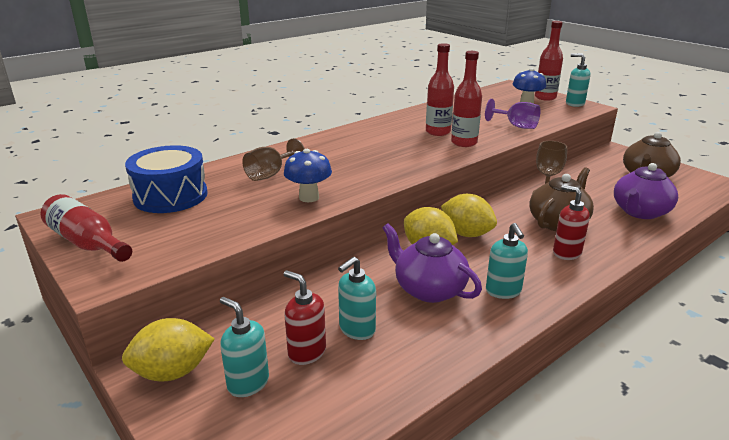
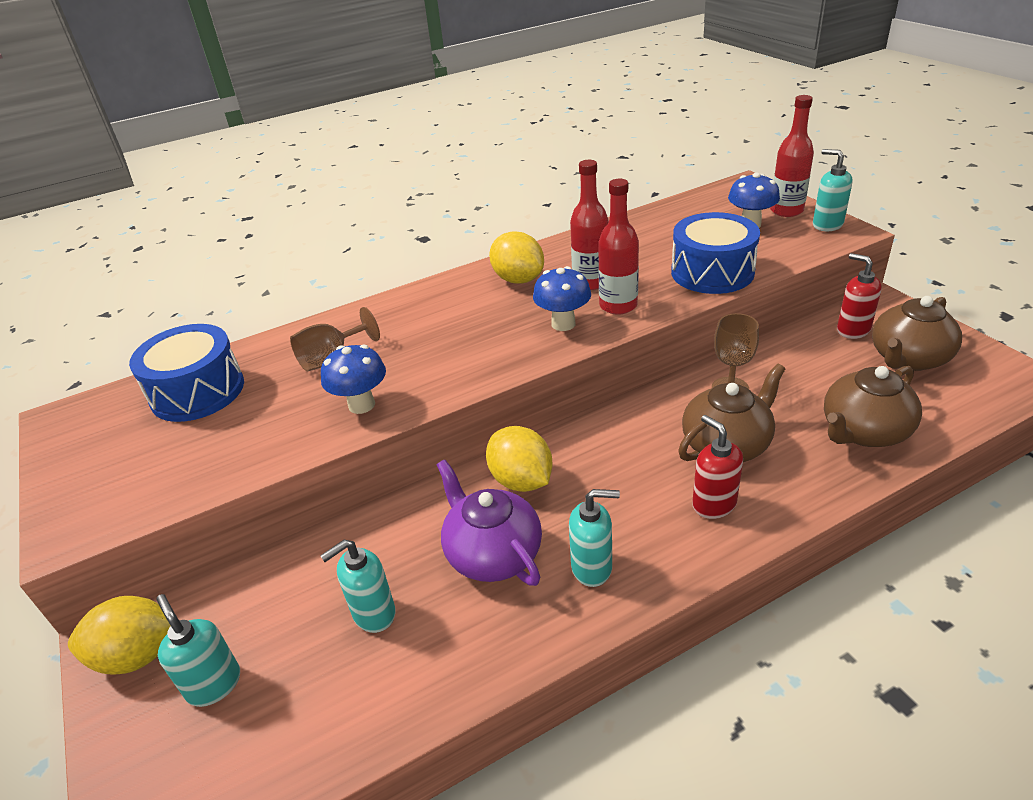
camera: 15 degrees right, 10 degrees up
red bottle [41,194,132,262] -> none
red soap dispenser [284,270,326,365] -> red soap dispenser moved to [837,253,882,339]
yellow lemon [441,194,497,237] -> yellow lemon moved to [489,231,544,283]
purple goblet [485,99,541,129] -> blue drum [671,212,760,294]
turquoise soap dispenser [486,223,528,299] -> turquoise soap dispenser turned 90 degrees counterclockwise [569,489,620,587]
purple teapot [614,163,678,219] -> brown teapot [824,366,922,447]
none -> blue mushroom [533,266,591,331]

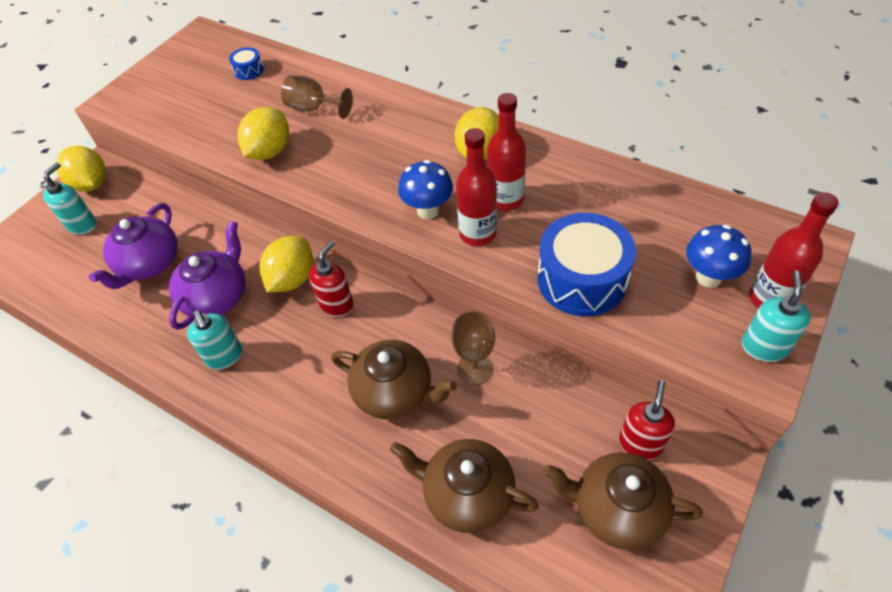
camera: 60 degrees right, 15 degrees up
blue drum [129,324,244,422] -> blue drum [229,47,264,80], size x0.45
turquoise soap dispenser [320,540,396,633] -> purple teapot [89,203,178,289]
blue mushroom [321,344,386,414] -> yellow lemon [237,107,289,160]
red soap dispenser [692,415,743,519] -> red soap dispenser moved to [309,241,354,317]

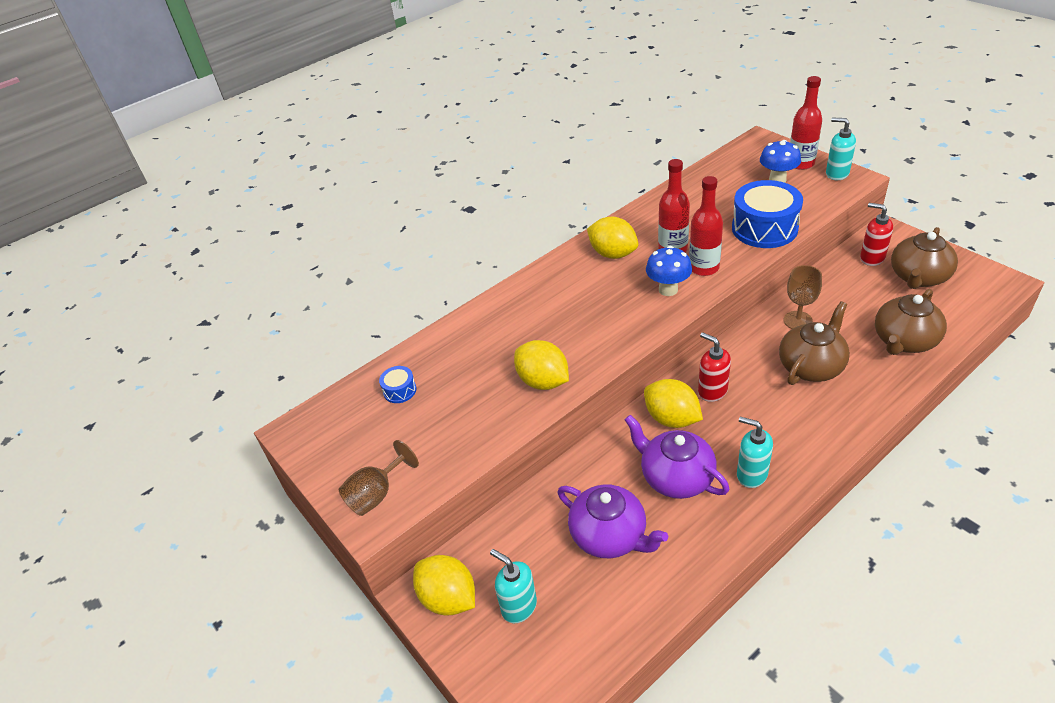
camera: 70 degrees left, 10 degrees down
yellow lemon [56,146,106,192] -> yellow lemon turned 60 degrees clockwise [413,555,475,615]
turquoise soap dispenser [187,310,243,370] -> turquoise soap dispenser turned 135 degrees counterclockwise [737,417,773,488]
brown goblet [281,75,353,119] -> brown goblet moved to [339,440,419,516]

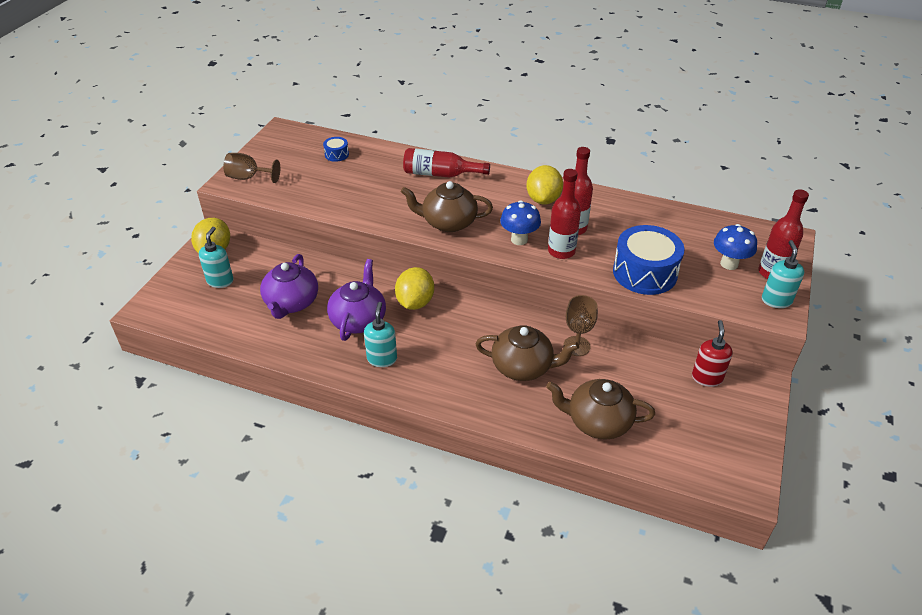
camera: 55 degrees right, 0 degrees up
yellow lemon [514,340,569,390] -> none
red soap dispenser [698,332,731,402] -> none
brown teapot [891,227,958,289] -> brown teapot moved to [401,181,493,232]
none -> red bottle [403,148,490,178]

